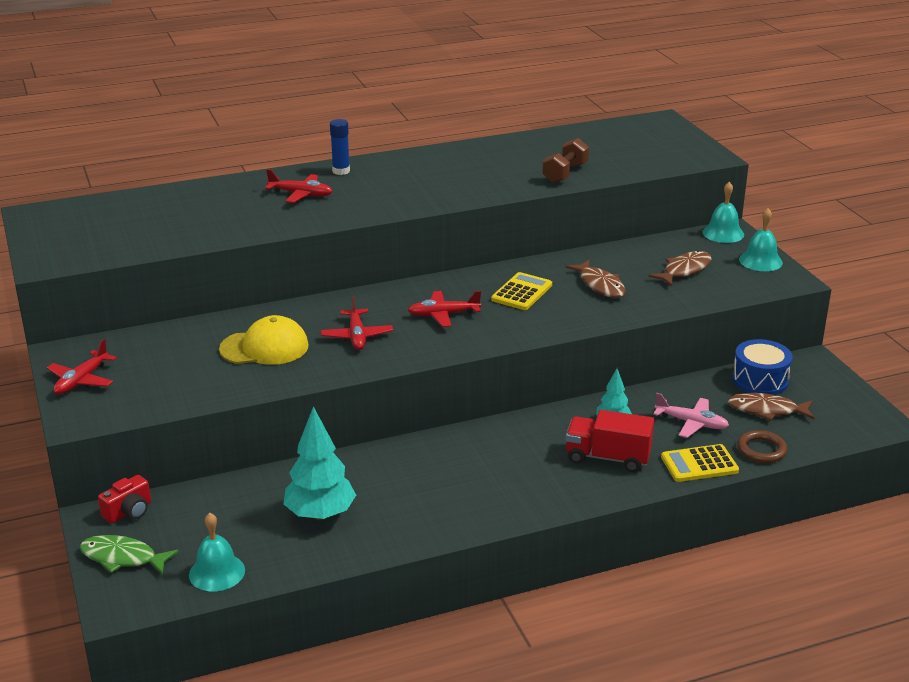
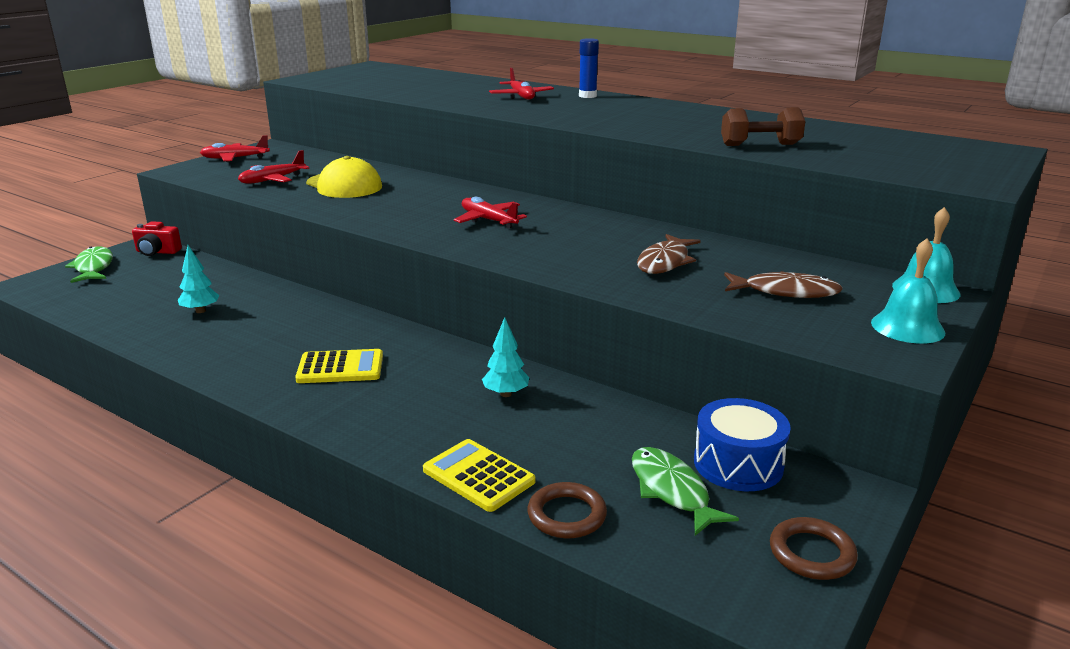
camera: 55 degrees right, 5 degrees down
turquoise bell [189,513,245,592] -> none
turquoise tree [283,406,356,520] -> turquoise tree [178,245,220,313], size x0.55
red plane [321,296,393,350] -> red plane moved to [238,150,309,184]
yellow calculator [491,272,552,310] -> yellow calculator moved to [295,349,383,383]
red truck [566,410,654,472] -> none
pink plane [653,393,729,438] -> none
brown fish [728,393,815,420] -> green fish [632,447,739,536]
none -> brown ring [770,517,858,580]

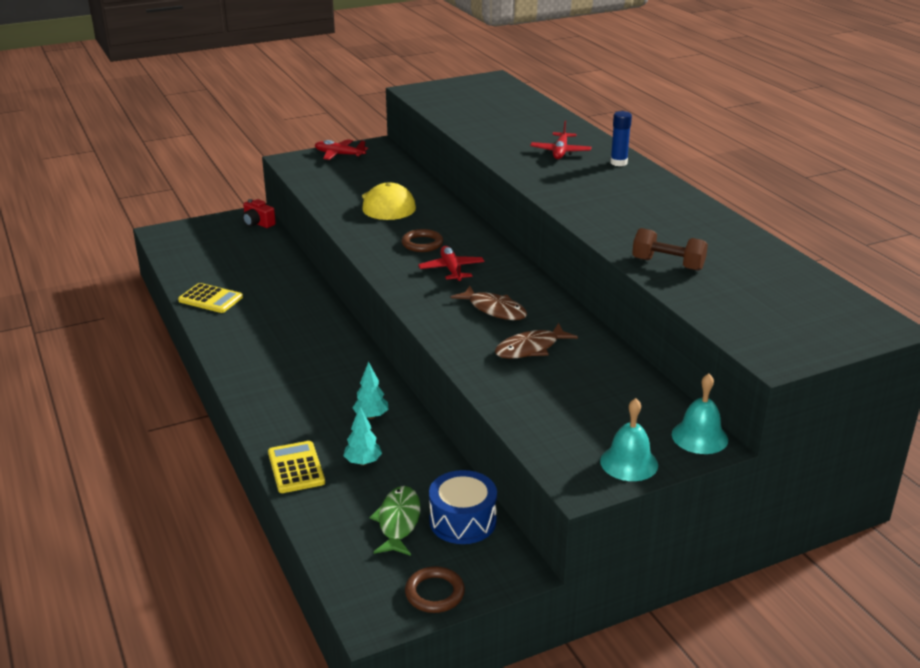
camera: 30 degrees right, 5 degrees up
green fish [65,247,113,283] -> none
turquoise tree [178,245,220,313] -> turquoise tree moved to [343,407,382,466]
red plane [238,150,309,184] -> none
yellow calculator [295,349,383,383] -> yellow calculator moved to [178,283,243,313]
brown ring [527,482,607,538] -> brown ring moved to [402,229,443,252]
brown fish [724,271,843,298] -> brown fish moved to [451,286,527,320]

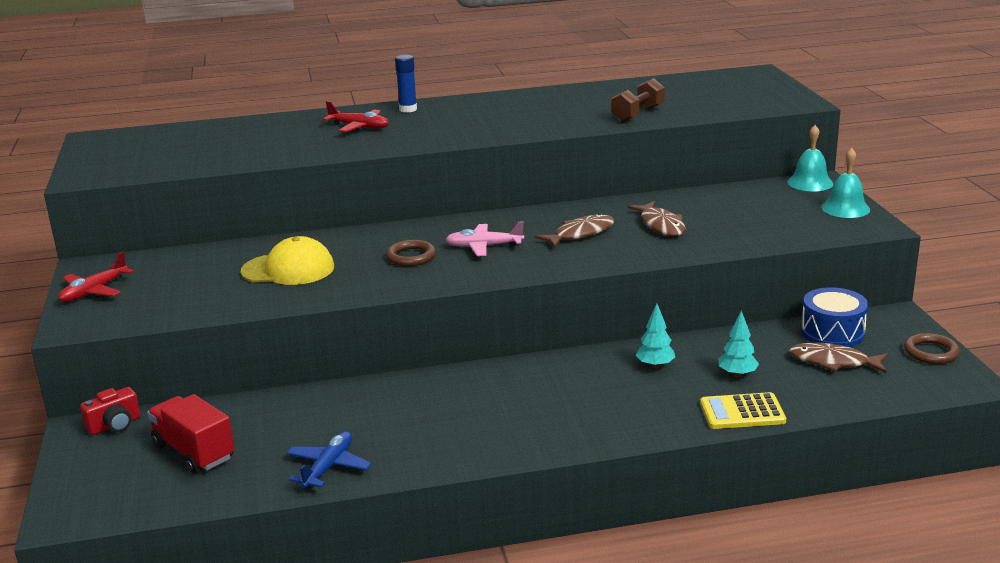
camera: 75 degrees left, 5 degrees down
yellow calculator [178,283,243,313] -> blue plane [287,431,372,488]
green fish [370,486,421,556] -> brown fish [789,343,888,373]
red plane [418,246,484,282] -> pink plane [445,221,524,256]
none -> red truck [147,394,235,474]

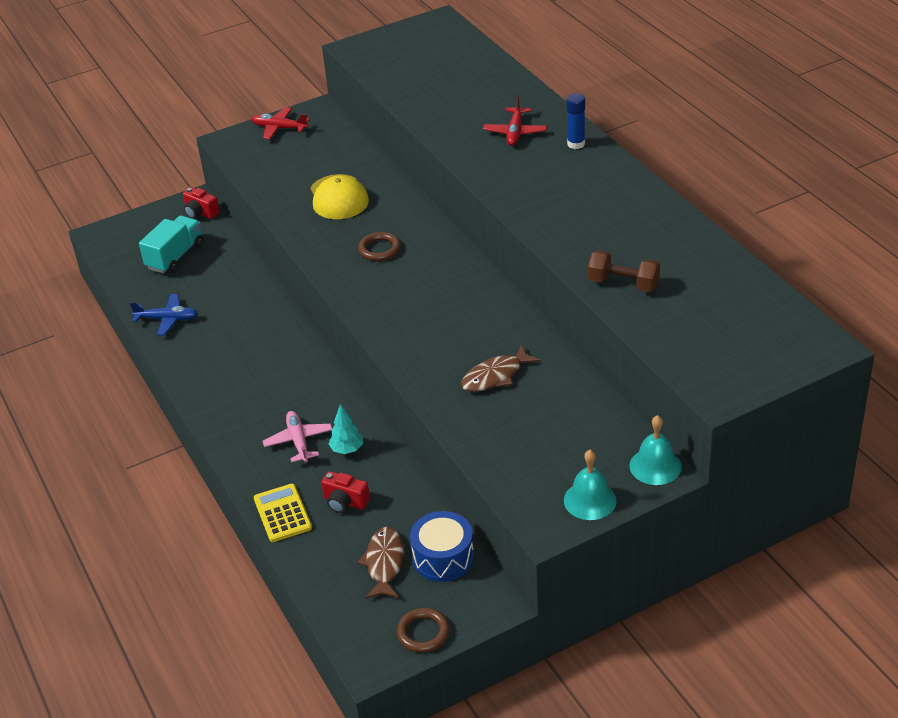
camera: 75 degrees right, 15 degrees up
red truck [147,394,235,474] -> turquoise truck [139,216,204,274]
pink plane [445,221,524,256] -> pink plane moved to [263,411,332,463]
brown fish [535,214,614,248] -> none
turquoise tree [718,310,759,377] -> red camera [321,471,370,513]

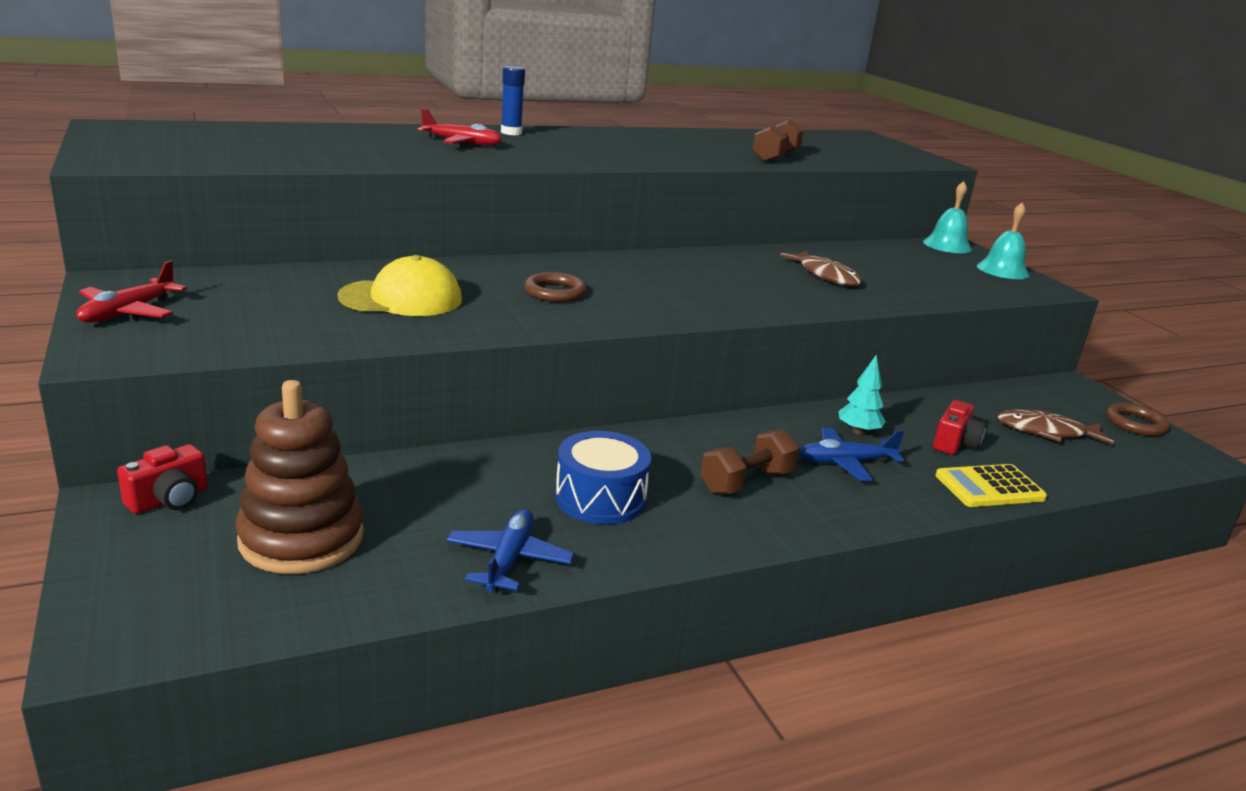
camera: 90 degrees left, 15 degrees down
turquoise truck [139,216,204,274] -> brown stacking toy [235,380,364,574]
pink plane [263,411,332,463] -> blue plane [799,428,904,481]
blue drum [410,511,474,582] -> blue drum moved to [555,431,651,524]
none -> brown dumbbell [700,429,799,494]

